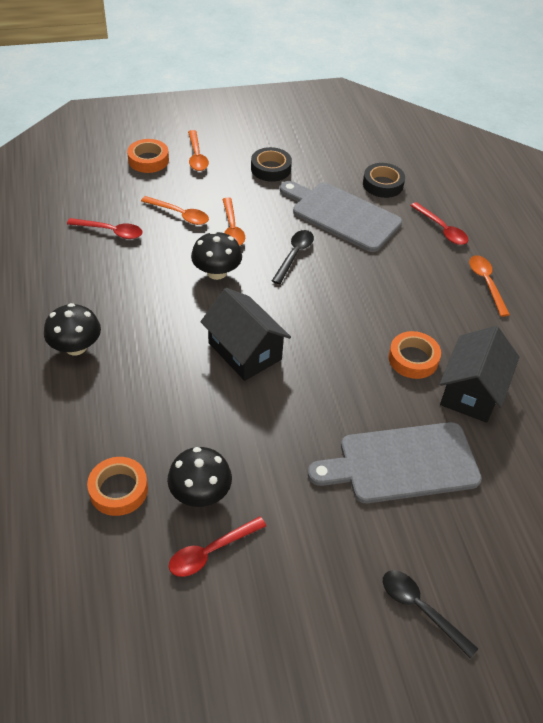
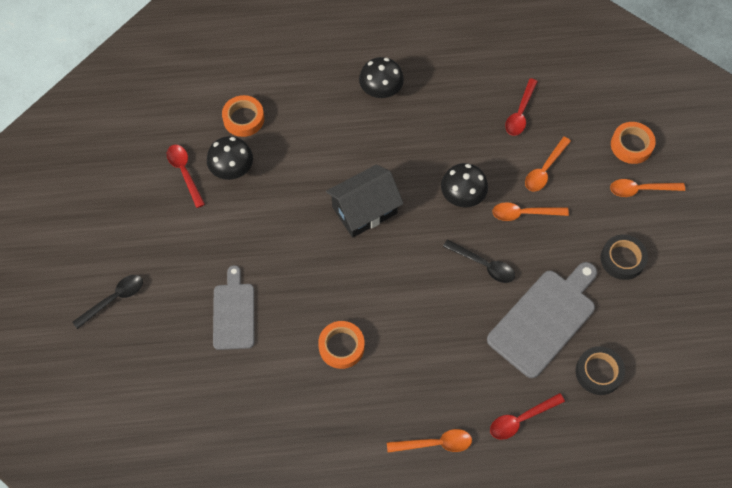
camera: 100 degrees right, 15 degrees up
grey cutting board [308,422,482,503] -> grey cutting board [213,265,254,350], size x0.65
black house [440,326,519,423] -> none

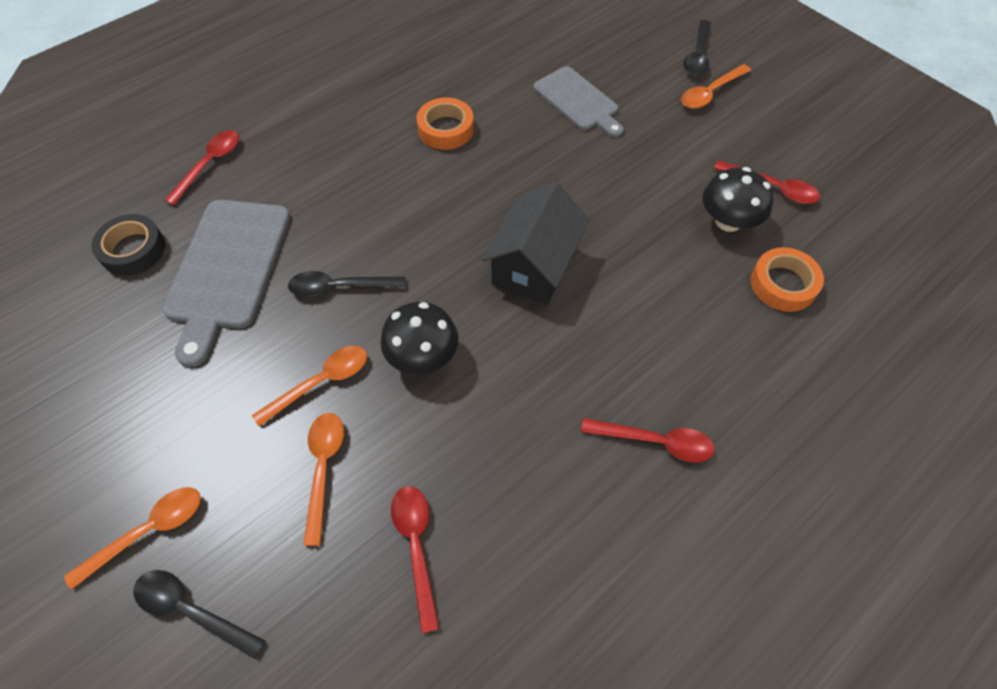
camera: 145 degrees right, 5 degrees down
black mushroom [359,57,404,98] -> red spoon [581,418,715,463]
orange spoon [387,429,472,453] -> orange spoon moved to [681,64,751,109]
black tape [600,234,648,280] -> none
orange tape [611,122,656,164] -> black spoon [133,570,266,659]

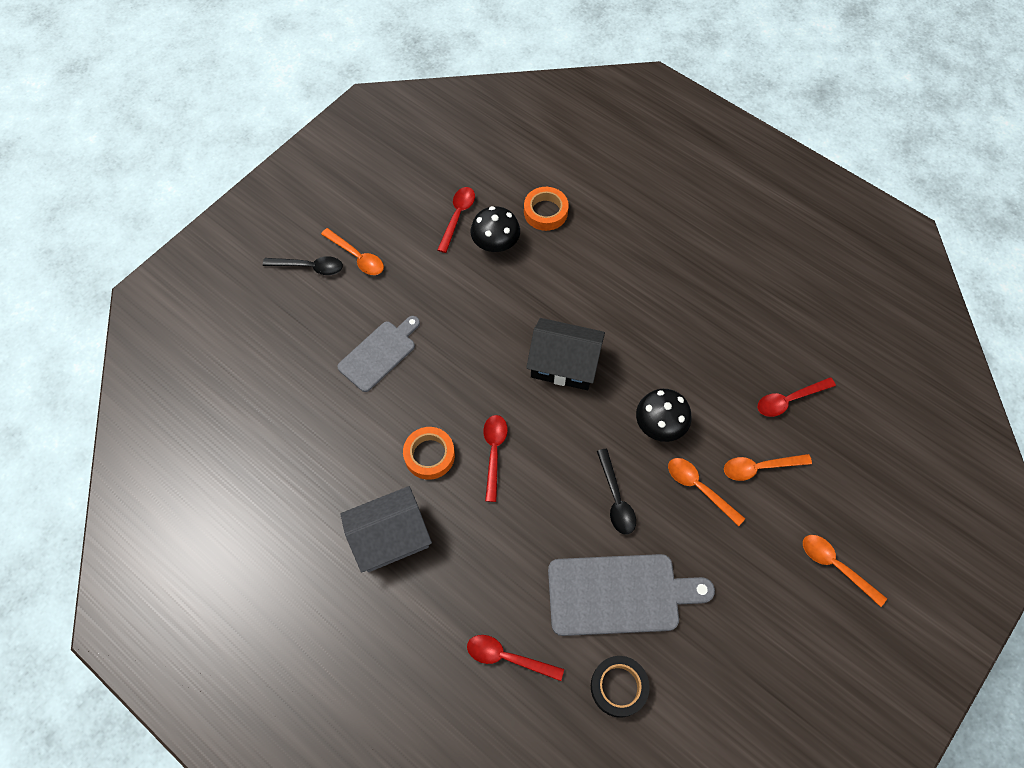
camera: 100 degrees left, 5 degrees up
black spoon [133,570,266,659] -> none
red spoon [581,418,715,463] -> red spoon moved to [483,415,508,502]
none -> grey house [340,486,432,573]

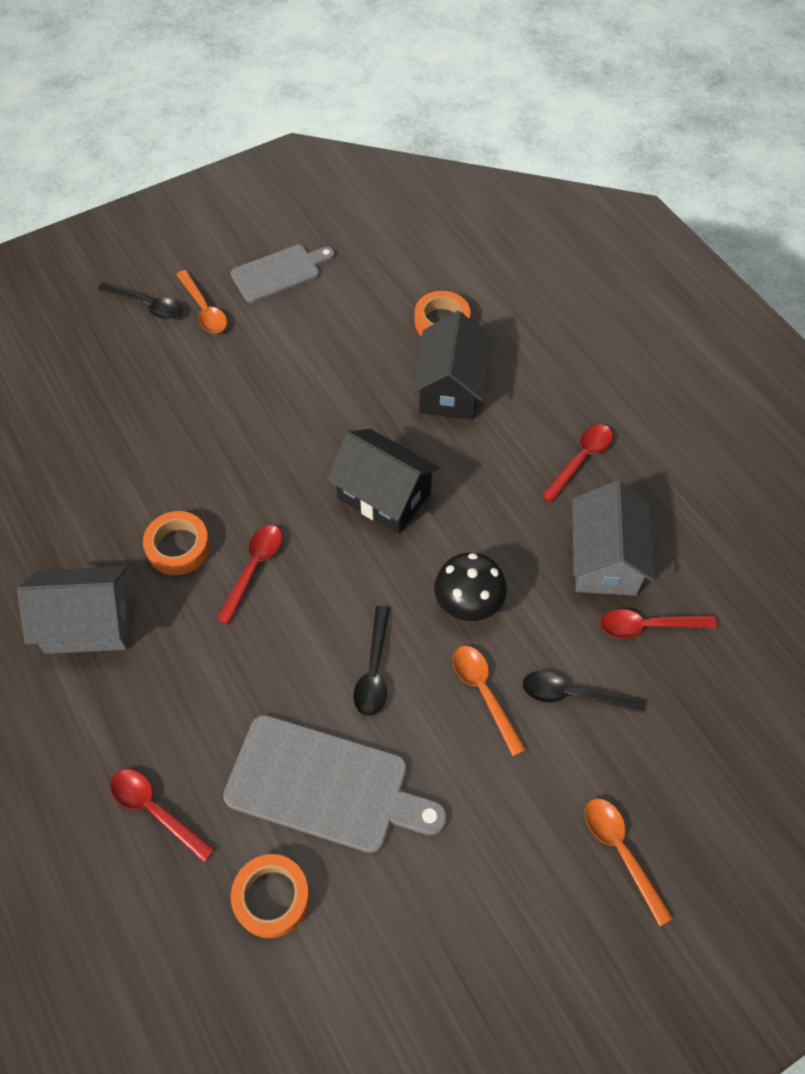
camera: 20 degrees right, 5 degrees down
grey cutting board [337,316,420,392] -> grey cutting board moved to [231,245,335,303]
red spoon [437,187,475,253] -> red spoon moved to [541,425,613,503]
black mushroom [471,206,520,252] -> none
black tape [591,656,650,718] -> orange tape [231,854,310,938]
orange spoon [724,454,812,481] -> black spoon [523,671,645,713]
none -> black house [412,311,492,420]
none -> grey house [572,481,655,596]

